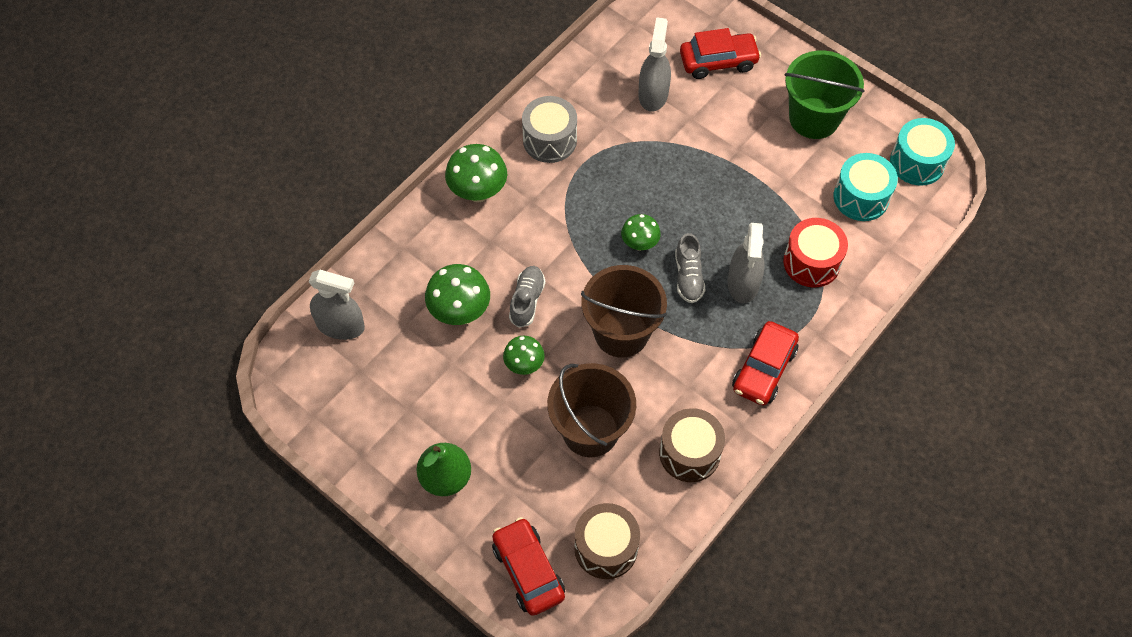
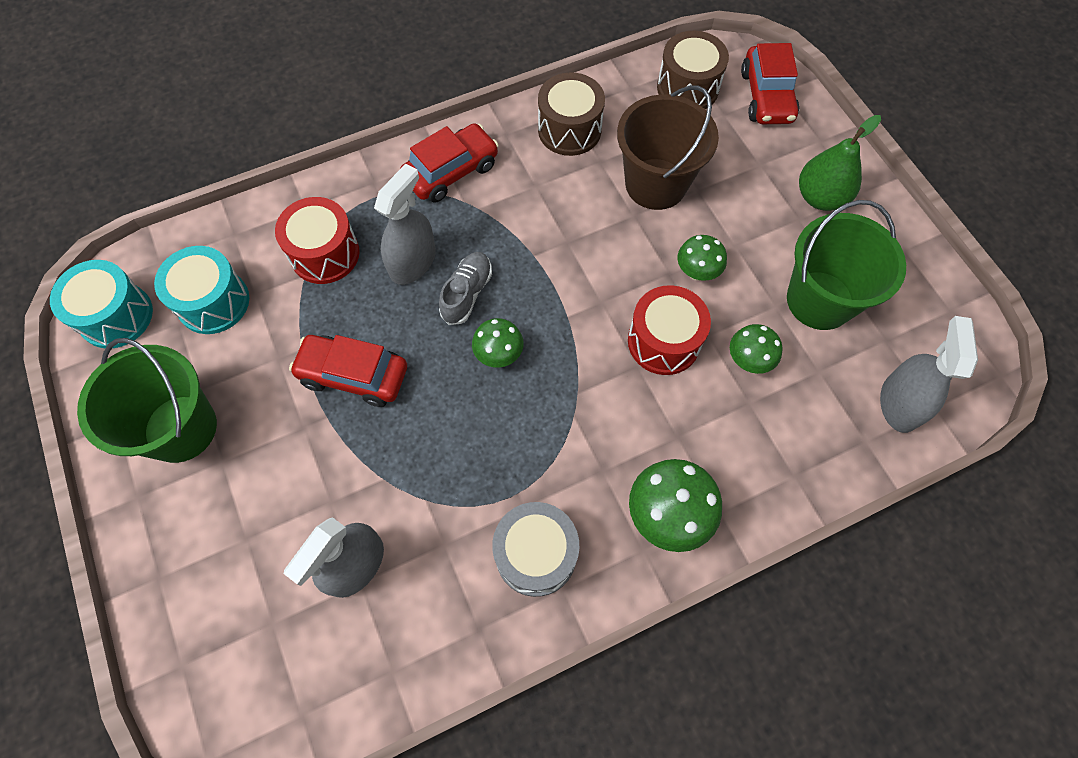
camera: 155 degrees left, 5 degrees up
grey spray bottle [308,270,365,340] -> grey spray bottle turned 60 degrees clockwise [880,316,978,433]
green mushroom [425,264,490,325] -> green mushroom [730,324,783,374], size x0.62
grey shoe [509,266,546,328] -> red drum [628,285,711,375]
brown bucket [581,265,667,358] -> none
red car [680,28,761,79] -> red car moved to [289,335,407,407]
none -> green bucket [787,200,906,330]

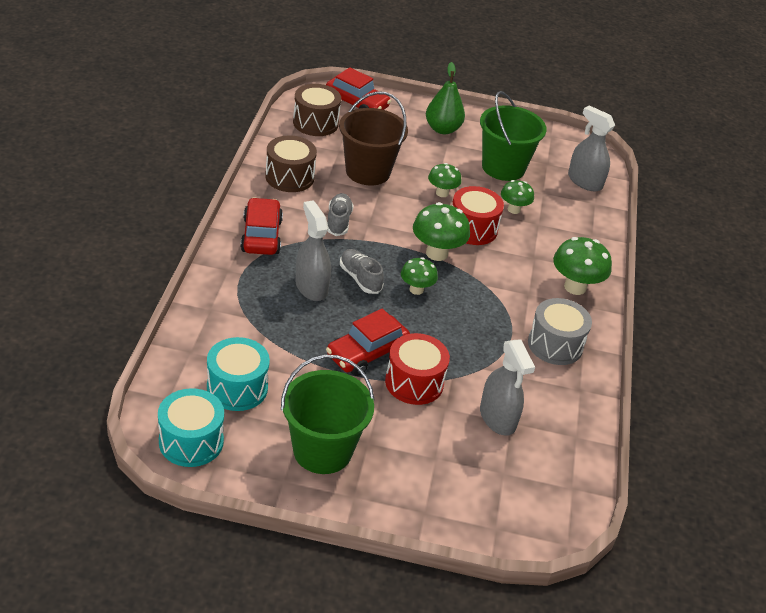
camera: 60 degrees left, 25 degrees down
red drum [275,197,360,284] -> red drum moved to [385,333,450,405]
none -> grey shoe [327,193,354,236]
none -> green mushroom [413,202,470,261]

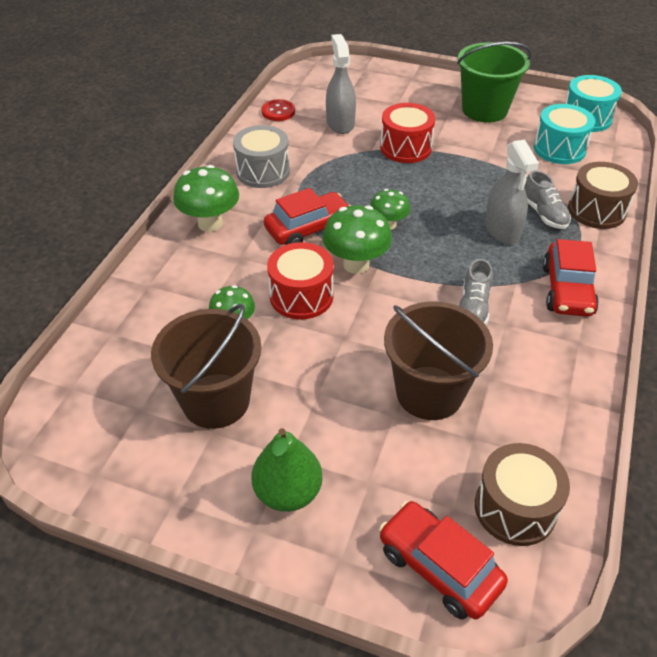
camera: 165 degrees left, 5 degrees up
brown drum [265,135,317,192] -> brown drum moved to [568,162,638,229]
red car [326,308,410,376] -> red car moved to [264,188,351,245]
grey shoe [340,249,384,294] -> grey shoe moved to [524,170,571,229]
green mushroom [428,163,462,197] -> none
green bucket [480,91,547,181] -> brown bucket [151,304,261,429]
grey spray bottle [568,105,615,192] -> none
none -> red button [262,99,295,121]

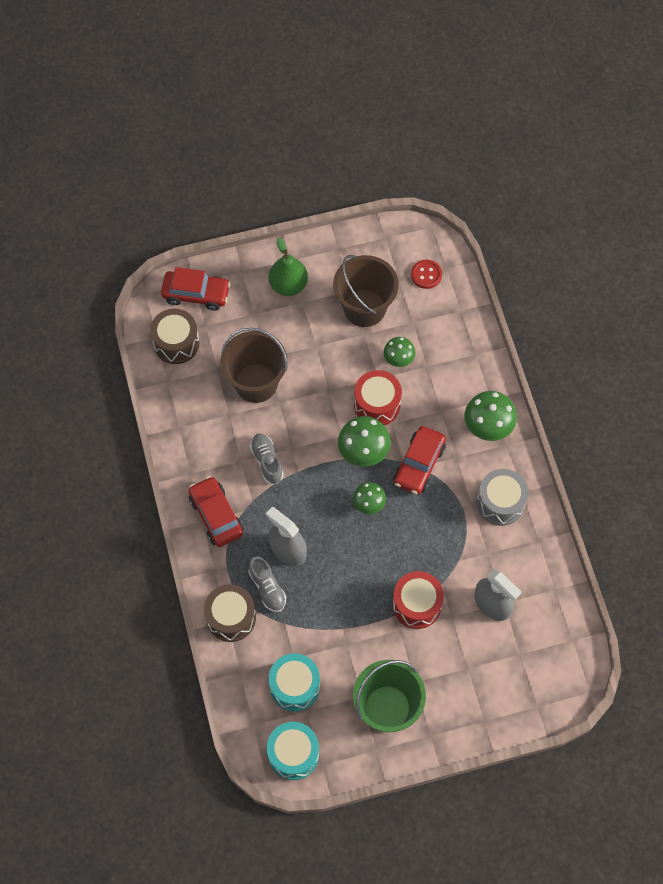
camera: 145 degrees right, 20 degrees up
red button [262,99,295,121] -> red button moved to [411,260,442,289]
grey shoe [524,170,571,229] -> grey shoe turned 150 degrees counterclockwise [248,556,286,612]

